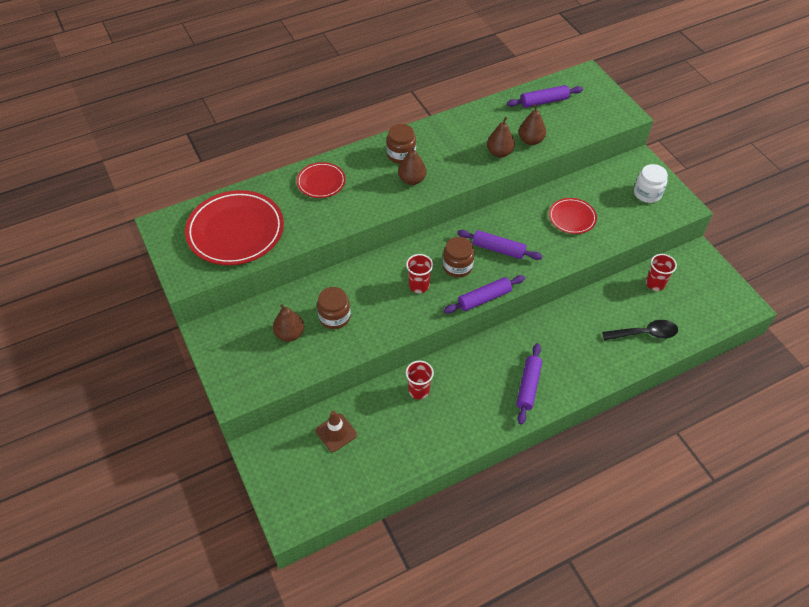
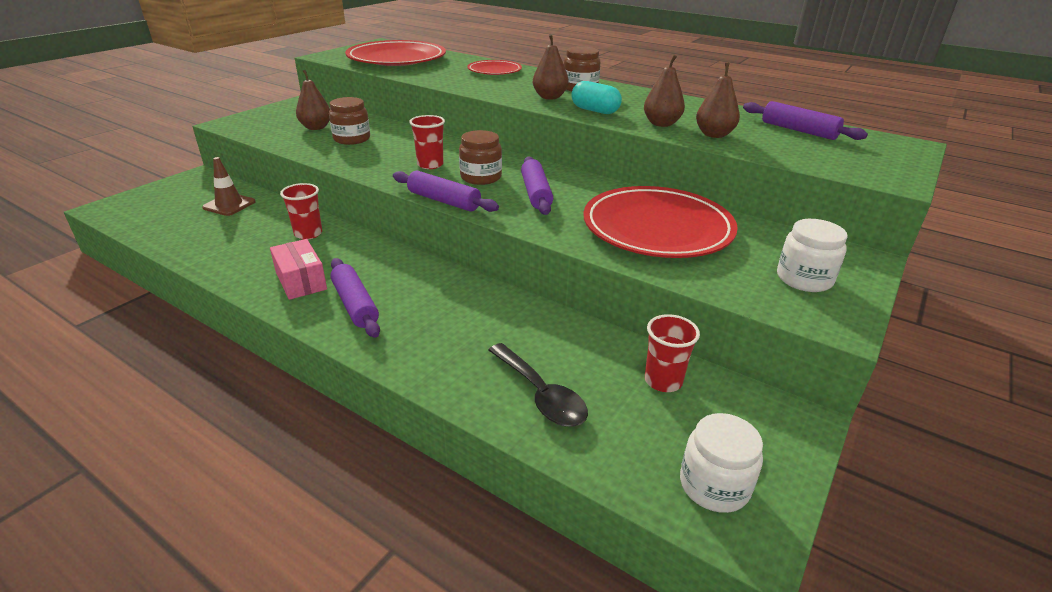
camera: 60 degrees right, 20 degrees down
purple rolling pin [516,343,542,425] -> purple rolling pin turned 75 degrees clockwise [330,258,380,338]
red plate [549,198,597,234] -> red plate [583,186,738,258], size x1.90
none -> pink box [270,239,327,300]
none -> turquoise capsule [571,81,622,114]
none -> white jar [680,413,763,513]

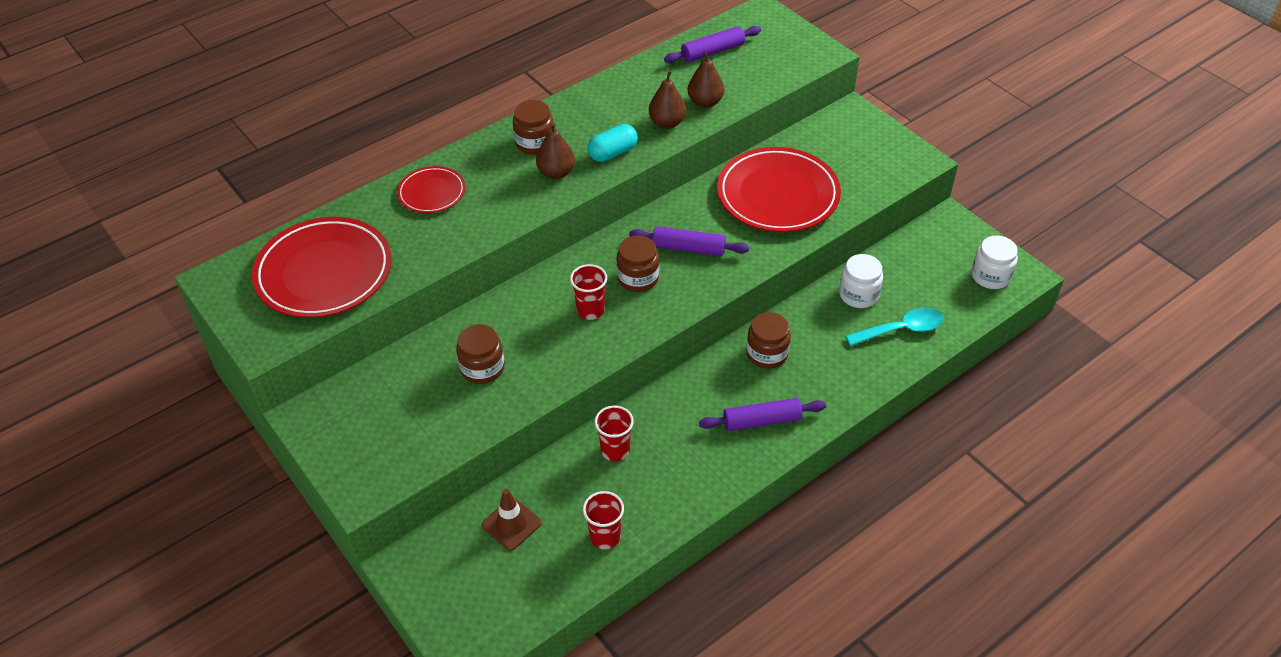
camera: 70 degrees left, 15 degrees up
pink box [270,239,327,300] -> none
brown pear [296,70,330,130] -> none
purple rolling pin [393,171,499,212] -> none
black spoon [488,343,588,427] -> turquoise spoon [845,307,943,346]
red cup [645,314,700,392] -> red cup moved to [583,491,624,549]
white jar [777,219,848,292] -> white jar moved to [839,254,883,308]
none -> brown jar [747,312,791,369]

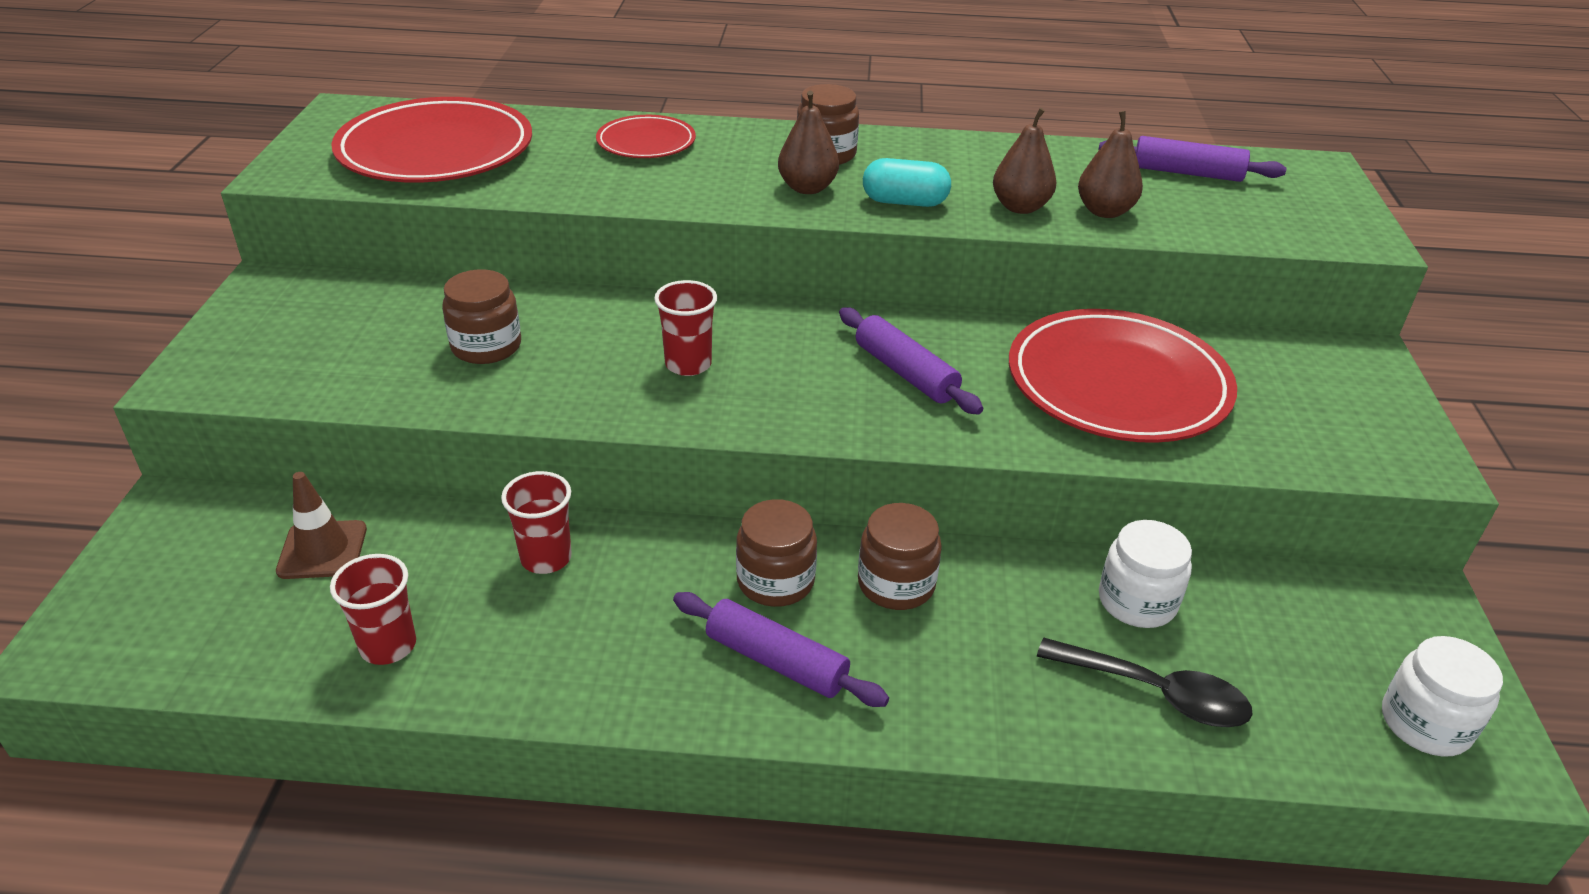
camera: 40 degrees right, 10 degrees down
brown jar [616,235,659,292] -> brown jar moved to [736,499,817,607]
turquoise spoon [845,307,943,346] -> black spoon [1037,638,1253,727]

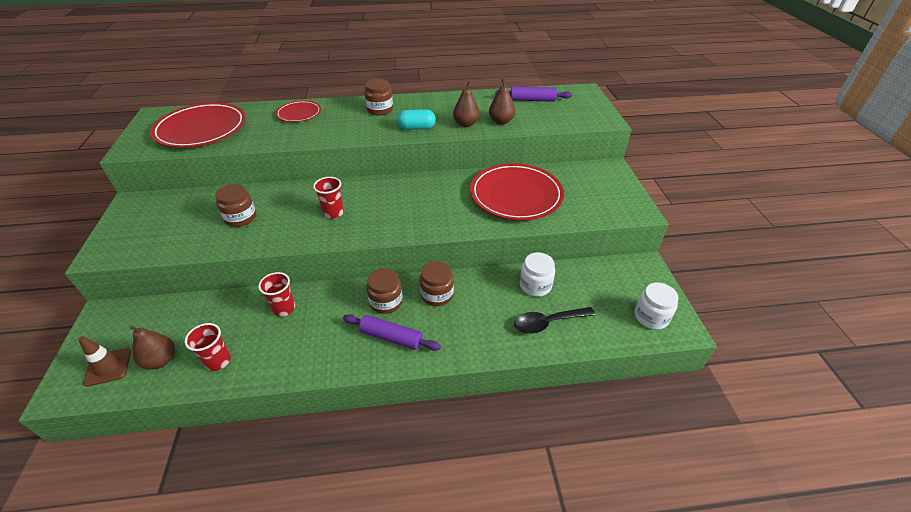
camera: 10 degrees left, 5 degrees up
brown traffic cone [276,472,367,579] -> brown traffic cone moved to [78,336,131,387]
brown pear [778,91,839,194] -> brown pear moved to [129,325,175,370]
purple rolling pin [839,307,983,414] -> none
black spoon [1037,638,1253,727] -> black spoon turned 150 degrees clockwise [514,307,596,334]

